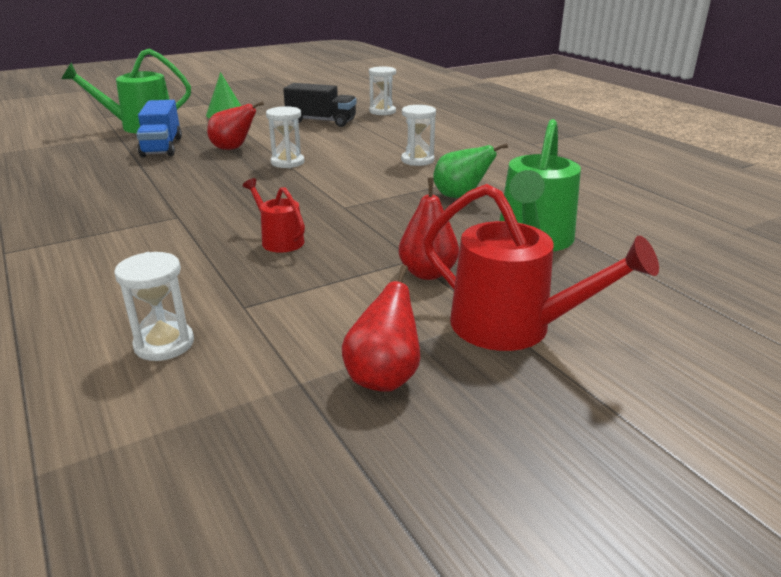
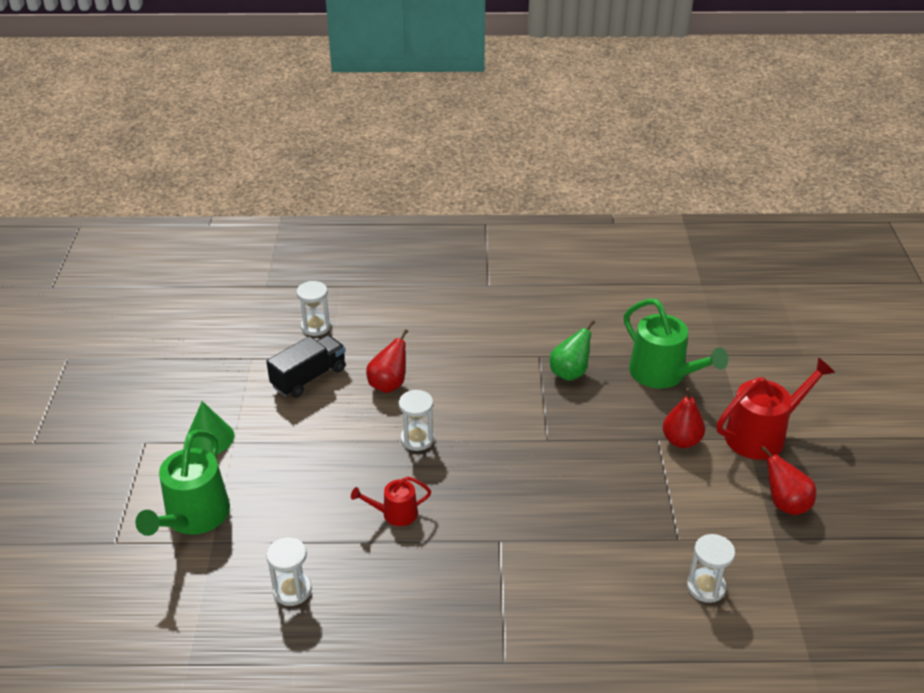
camera: 60 degrees left, 10 degrees up
blue truck [136,100,182,158] -> none
red pear [207,101,264,150] -> red pear moved to [366,329,408,393]
red watering can [243,178,305,253] -> red watering can moved to [351,477,431,526]
white hourglass [401,105,436,166] -> white hourglass moved to [266,537,312,606]

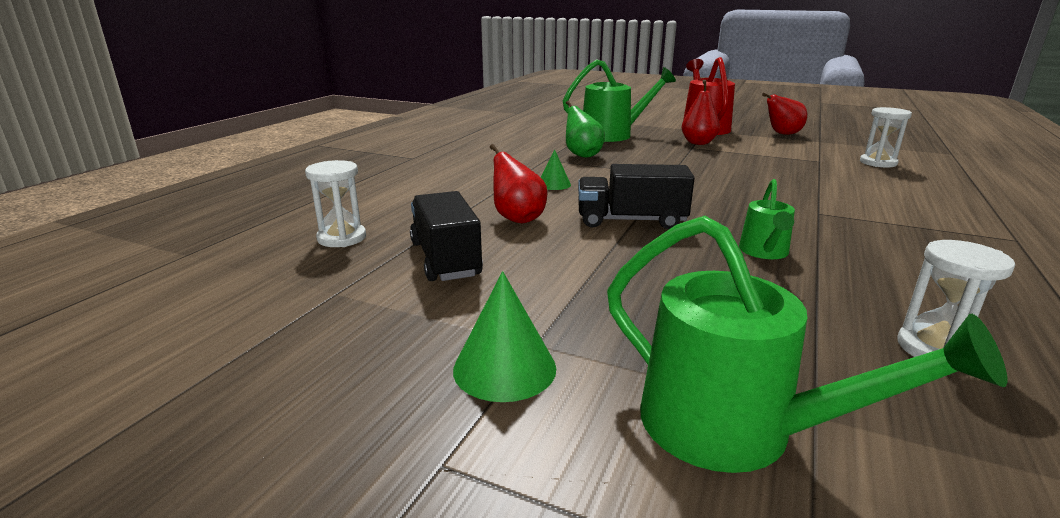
camera: 65 degrees left, 15 degrees down
red watering can [351,477,431,526] -> green watering can [739,179,795,259]
white hourglass [399,390,434,451] -> black truck [578,164,695,229]
none -> green cone [541,150,571,190]

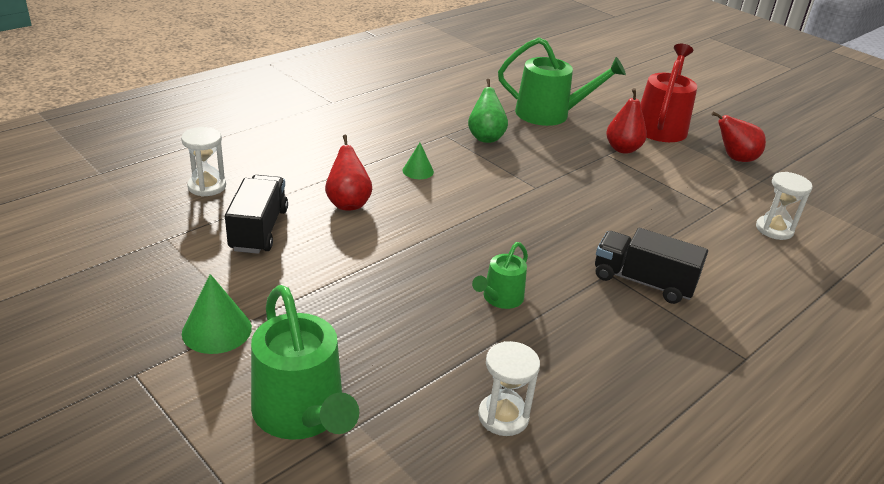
camera: 20 degrees right, 10 degrees up
black truck [578,164,695,229] -> black truck moved to [595,228,708,304]

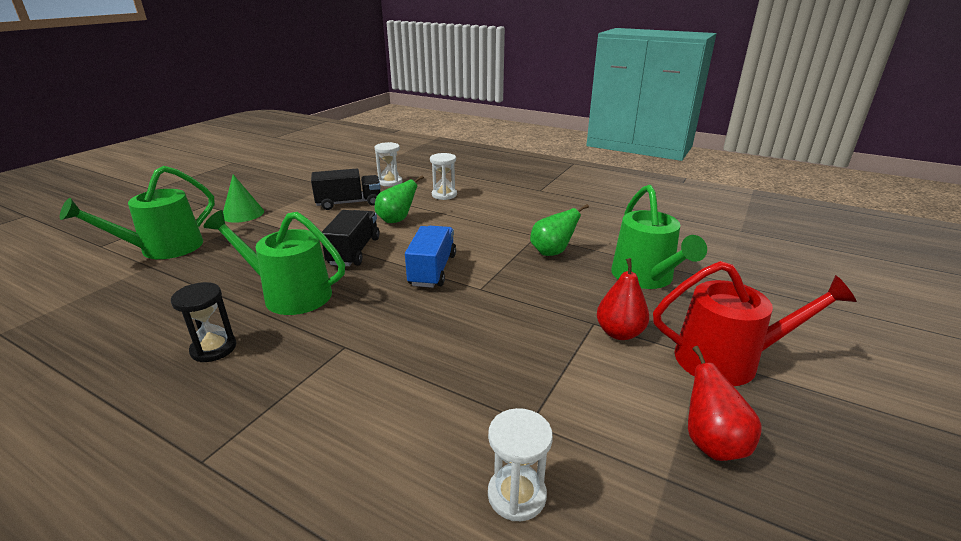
camera: 75 degrees right, 5 degrees down
red pear [325,135,372,210] -> green pear [375,175,424,223]
green cone [403,143,434,179] -> none
green watering can [472,242,528,309] -> green watering can [203,210,345,315], size x1.84
white hourglass [478,341,540,436] -> white hourglass moved to [430,153,457,200]
black truck [595,228,708,304] -> black truck moved to [322,210,380,266]
none -> black hourglass [171,282,236,362]
none -> blue truck [405,226,456,288]

